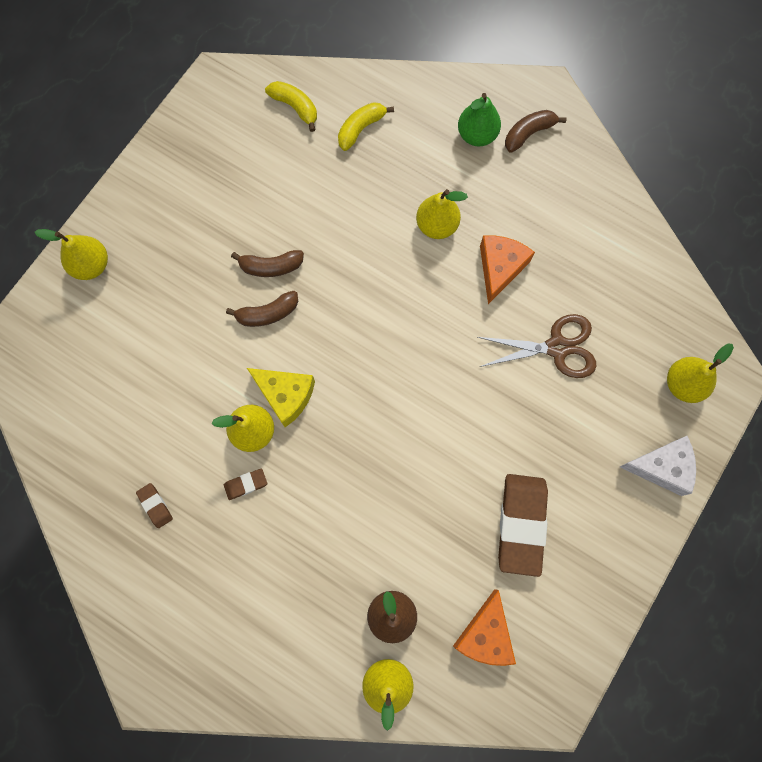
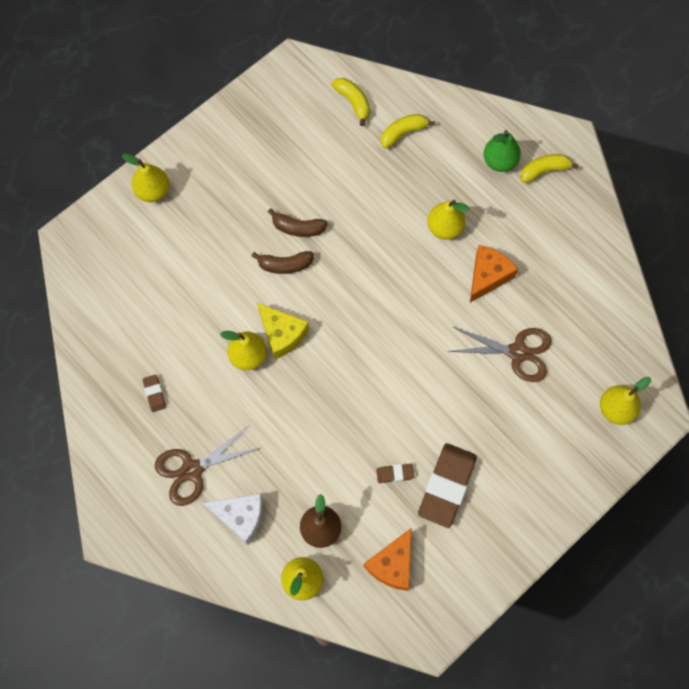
camera: 15 degrees right, 5 degrees down
brown eraser [224,469,267,500] -> brown eraser moved to [376,464,414,483]
brown banana [505,110,566,153] -> yellow banana [520,154,579,183]
white cheese [620,436,696,496] -> white cheese moved to [203,493,263,545]
none -> brown scissors [155,425,260,506]

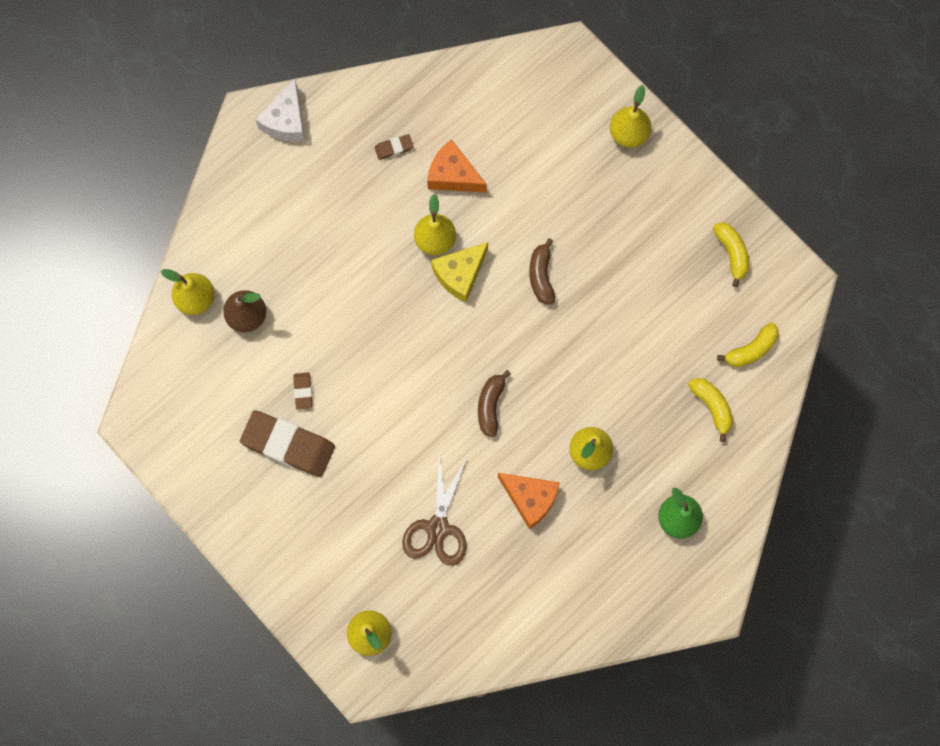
camera: 90 degrees right, 5 degrees up
brown scissors [155,425,260,506] -> none
white cheese [203,493,263,545] -> white cheese moved to [255,78,305,142]
brown banana [268,208,328,237] -> brown banana moved to [478,370,511,438]
orange cheese [364,528,411,591] -> orange cheese moved to [427,139,487,193]
yellow banana [520,154,579,183] -> yellow banana moved to [713,222,749,287]

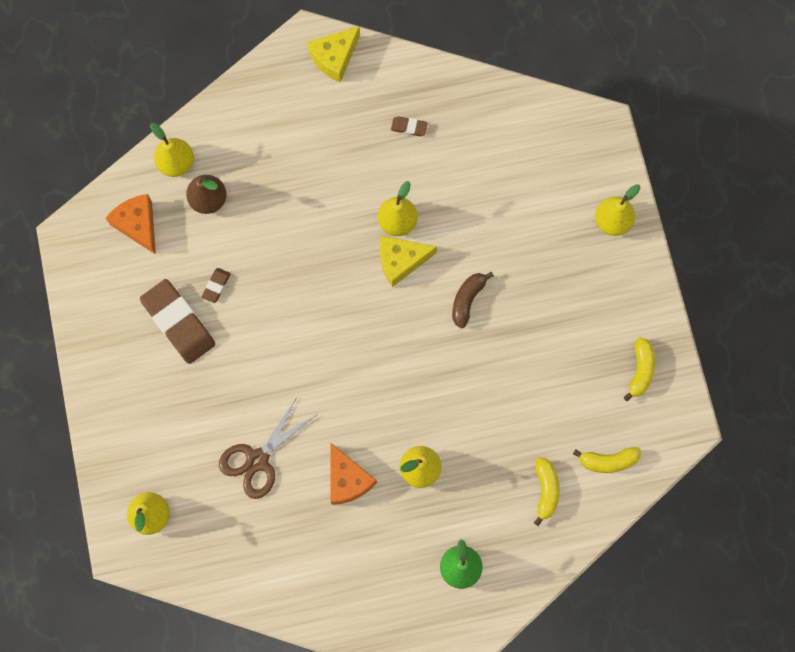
camera: 30 degrees right, 0 degrees up
white cheese [255,78,305,142] -> yellow cheese [307,26,360,83]
orange cheese [427,139,487,193] -> orange cheese moved to [106,194,156,255]
brown banana [478,370,511,438] -> none

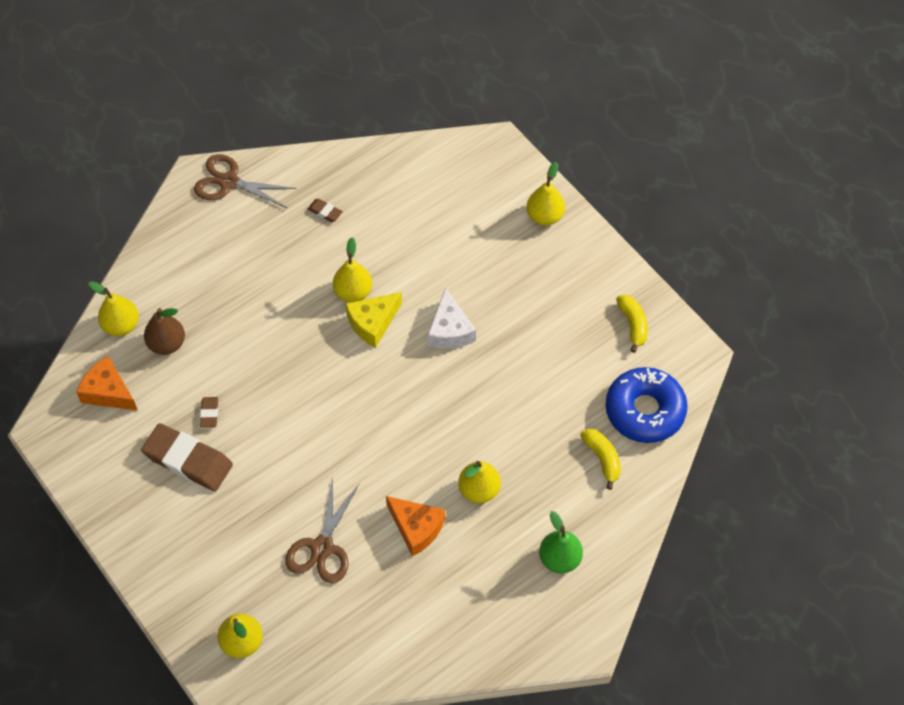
camera: 25 degrees left, 15 degrees down
yellow cheese [307,26,360,83] -> brown scissors [194,154,297,208]
brown eraser [391,116,428,136] -> brown eraser turned 45 degrees clockwise [308,198,343,222]
brown banana [452,272,494,328] -> white cheese [428,288,476,349]
yellow banana [573,447,641,473] -> blue donut [606,367,688,443]

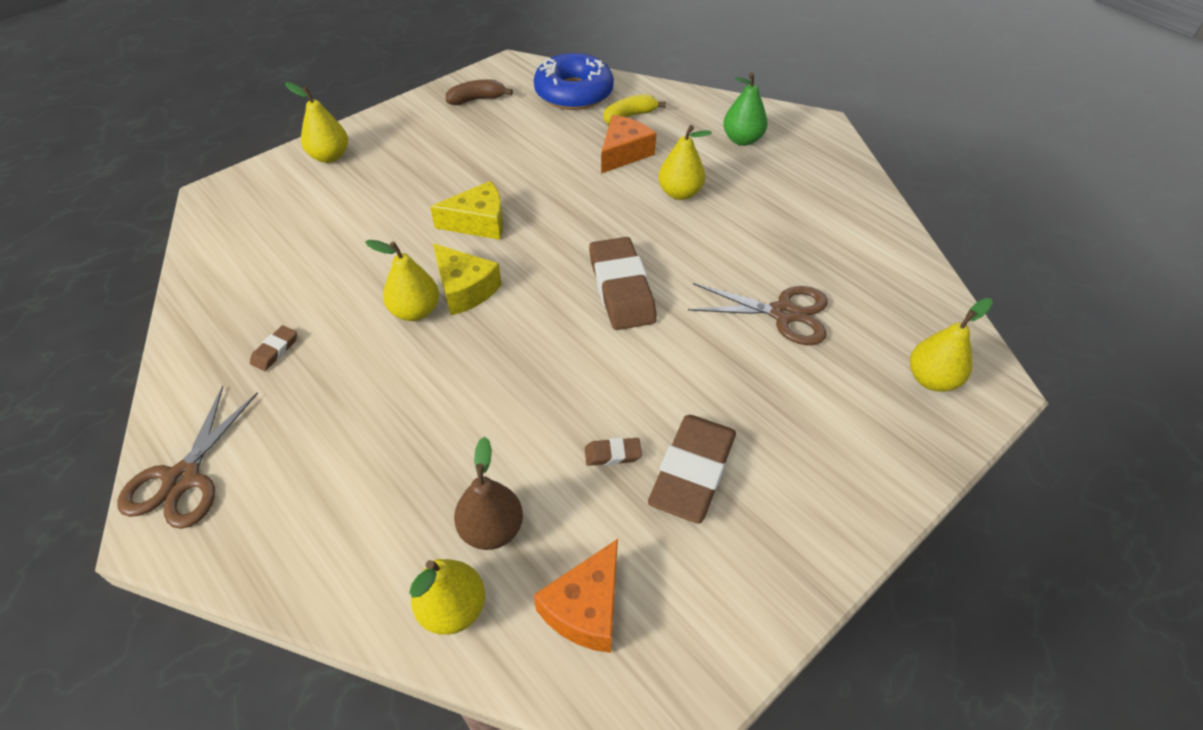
camera: 95 degrees left, 10 degrees down
orange cheese [386,496,445,556] -> orange cheese moved to [601,115,657,174]
white cheese [428,288,476,349] -> yellow cheese [430,181,503,240]
yellow banana [616,295,648,353] -> brown banana [446,79,513,105]
none -> brown eraser [589,237,657,330]

